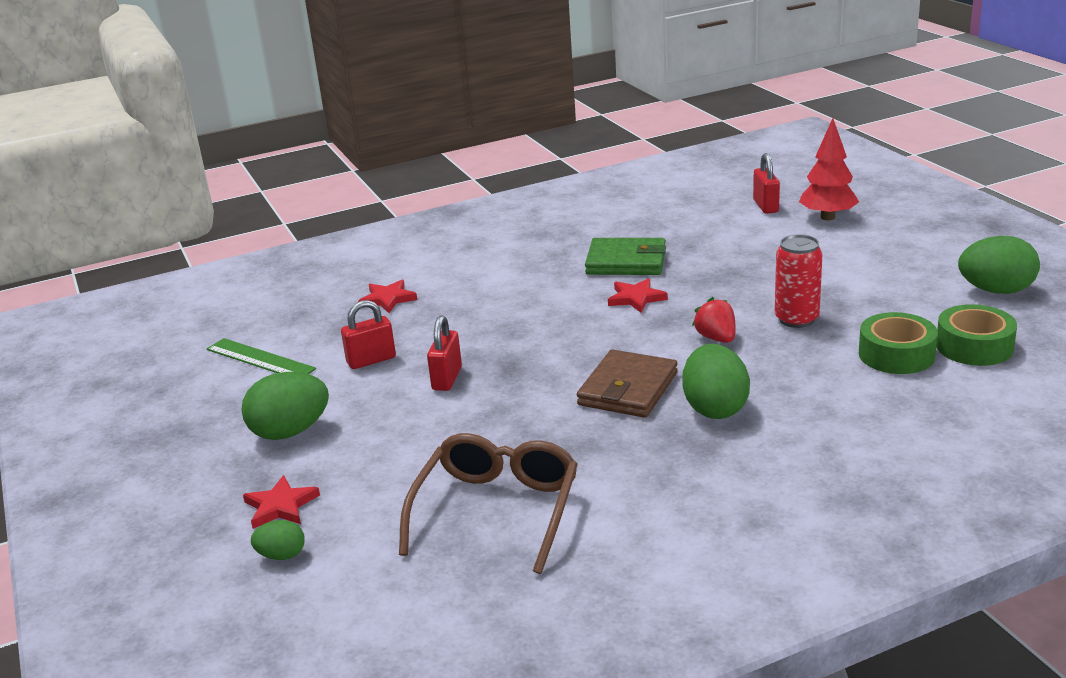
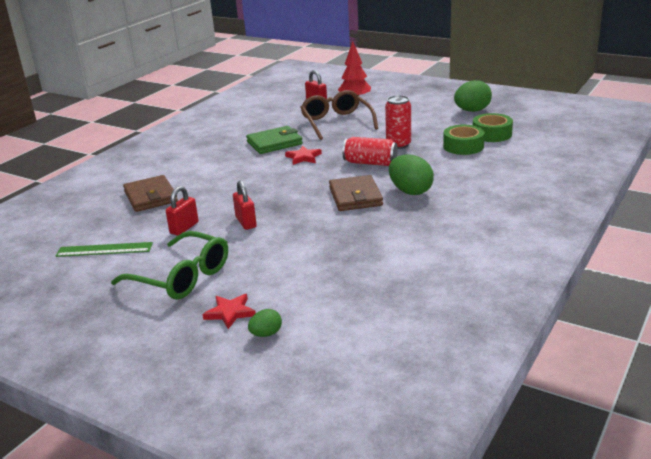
camera: 35 degrees left, 0 degrees up
green egg [241,372,329,440] -> green glasses [111,231,228,300]
red star [358,280,417,313] -> brown wallet [123,175,178,212]
brown glasses [399,433,578,574] -> brown glasses moved to [300,90,378,140]
red strawberry [692,297,735,343] -> red can [343,137,398,166]

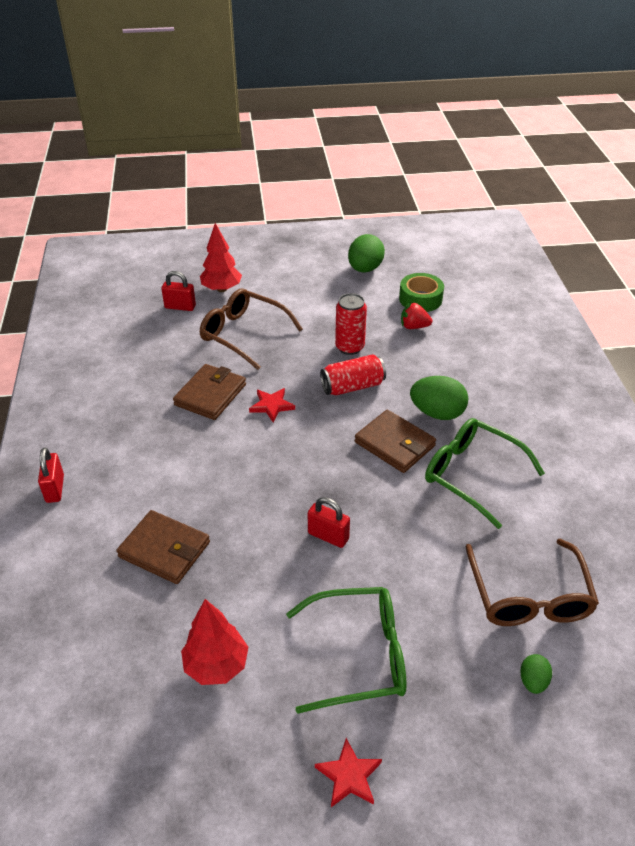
camera: 40 degrees left, 15 degrees up
green ruler [56,242,153,257] -> red tree [181,599,248,685]
red padlock [166,186,199,236] -> red padlock moved to [38,447,64,503]
red star [202,294,256,329] -> red star moved to [315,738,382,807]
green wallet [246,126,303,154] -> brown wallet [173,364,246,420]
green tape [443,125,485,155] -> red strawberry [401,302,432,329]
none -> green glasses [425,418,545,529]
none -> brown glasses [466,539,599,626]

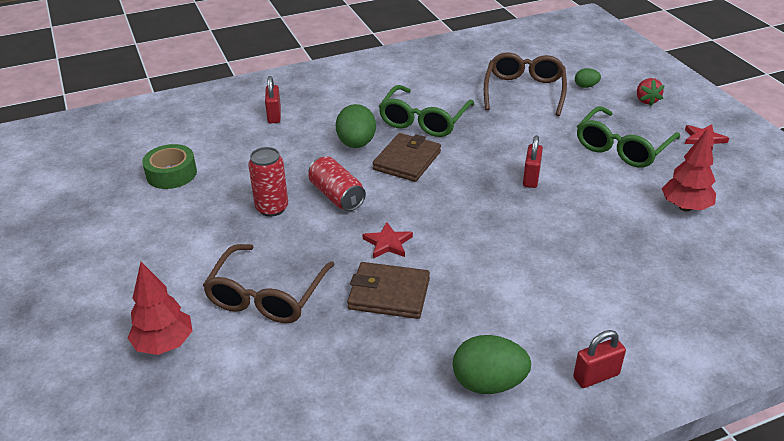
camera: 105 degrees left, 5 degrees down
brown wallet [116,510,210,584] -> none
red padlock [161,271,196,311] -> red padlock moved to [265,76,281,123]
green glasses [286,587,407,714] -> green glasses turned 120 degrees counterclockwise [577,106,680,168]
green egg [348,234,385,273] -> green egg moved to [453,335,531,394]
red strawberry [401,302,432,329] -> red strawberry moved to [637,78,665,106]
brown glasses [466,539,599,626] -> brown glasses turned 60 degrees counterclockwise [484,52,567,116]

